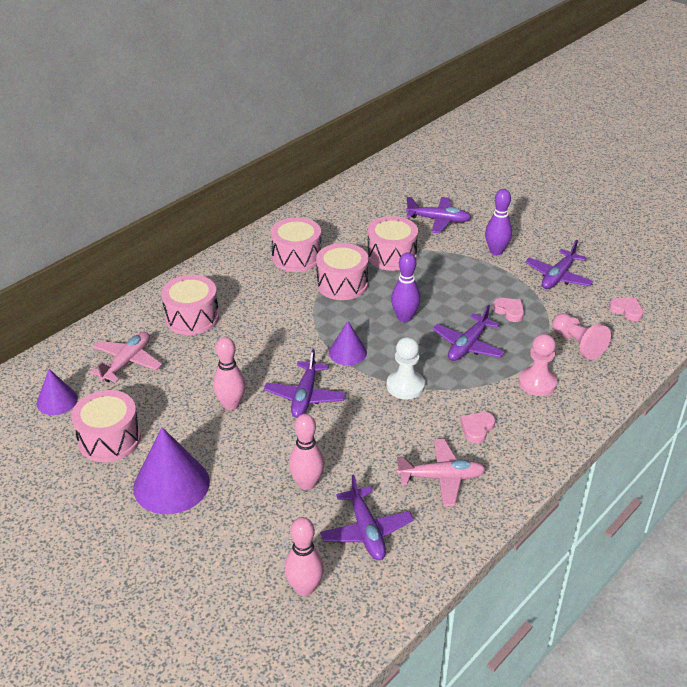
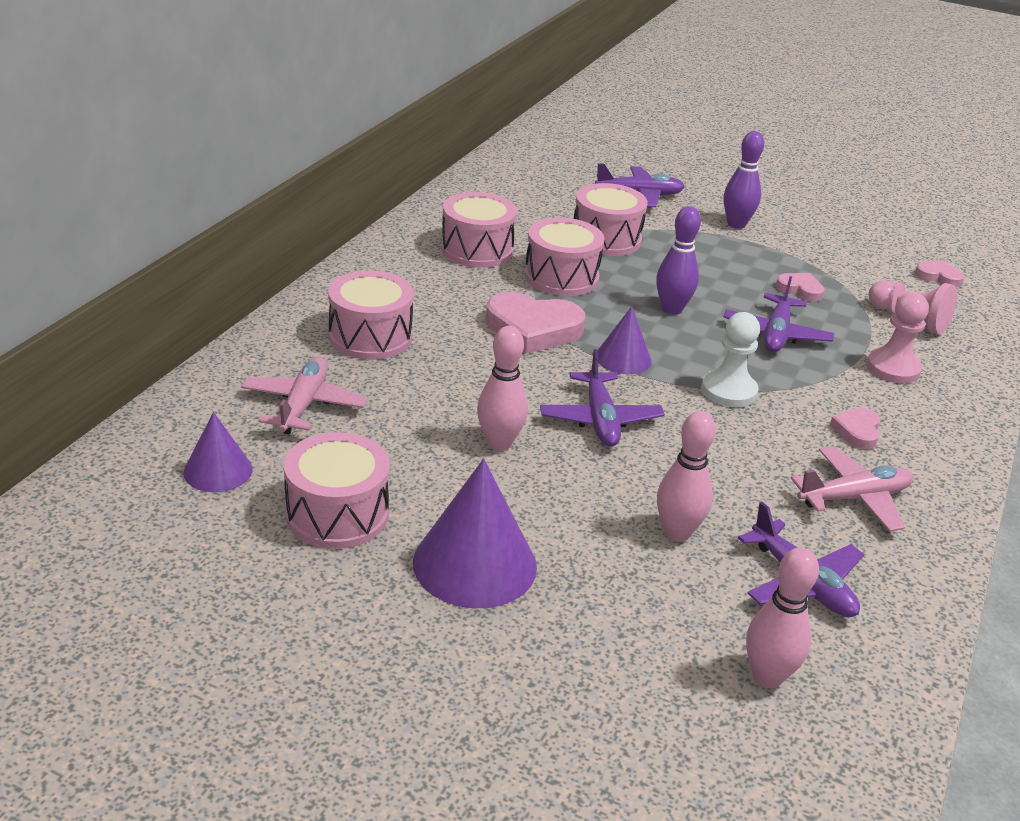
camera: 20 degrees left, 5 degrees down
purple plane [525,240,593,289] -> none
none -> pink heart [486,292,586,354]

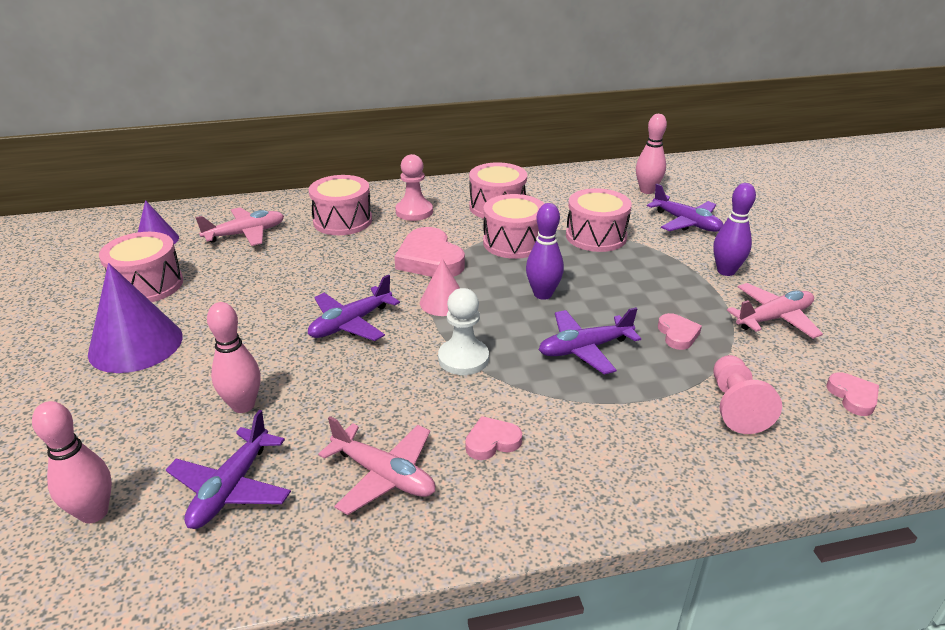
camera: 55 degrees right, 0 degrees up
pink bowling pin [477,326,528,451] -> pink bowling pin moved to [636,114,667,194]
purple cone [597,306,652,374] -> pink cone [420,258,460,316]
pink pawn [866,292,929,384] -> pink pawn moved to [395,154,433,221]
none -> pink plane [727,283,823,339]

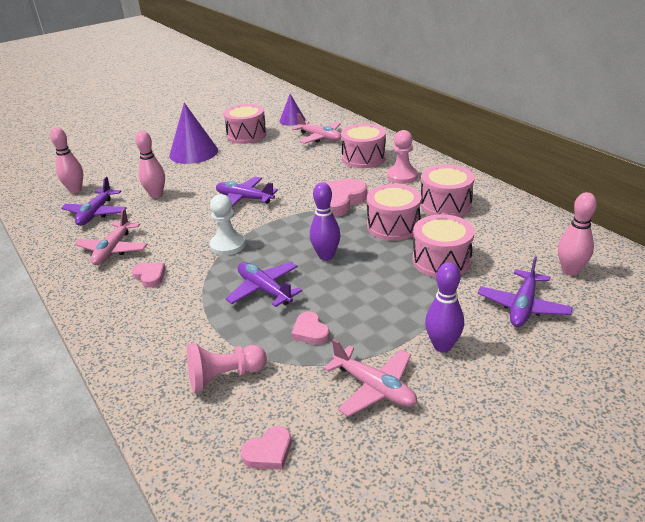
camera: 70 degrees right, 0 degrees up
purple plane [166,410,291,529] -> purple plane turned 75 degrees counterclockwise [61,177,127,226]
pink cone [420,258,460,316] -> none
pink heart [658,313,702,350] -> pink heart turned 90 degrees clockwise [291,312,330,345]

